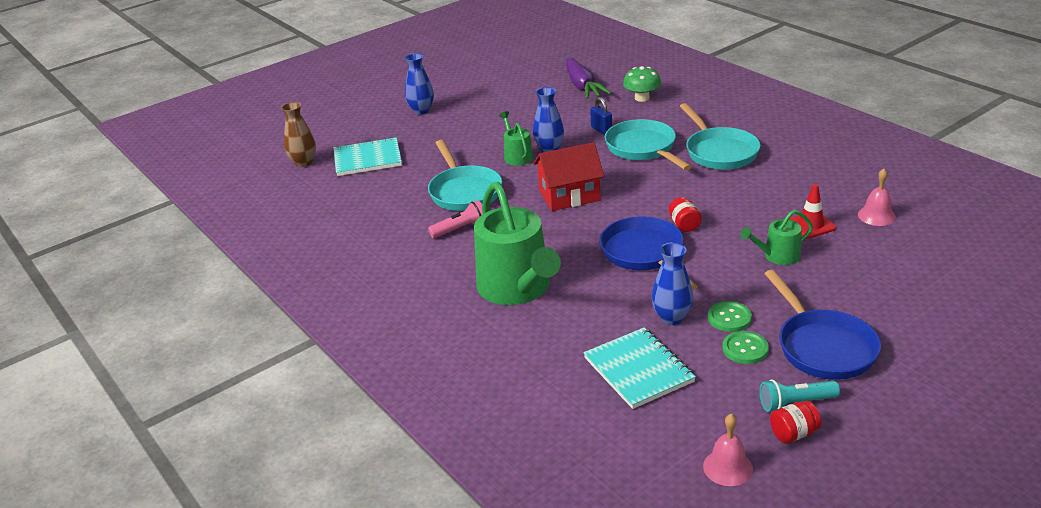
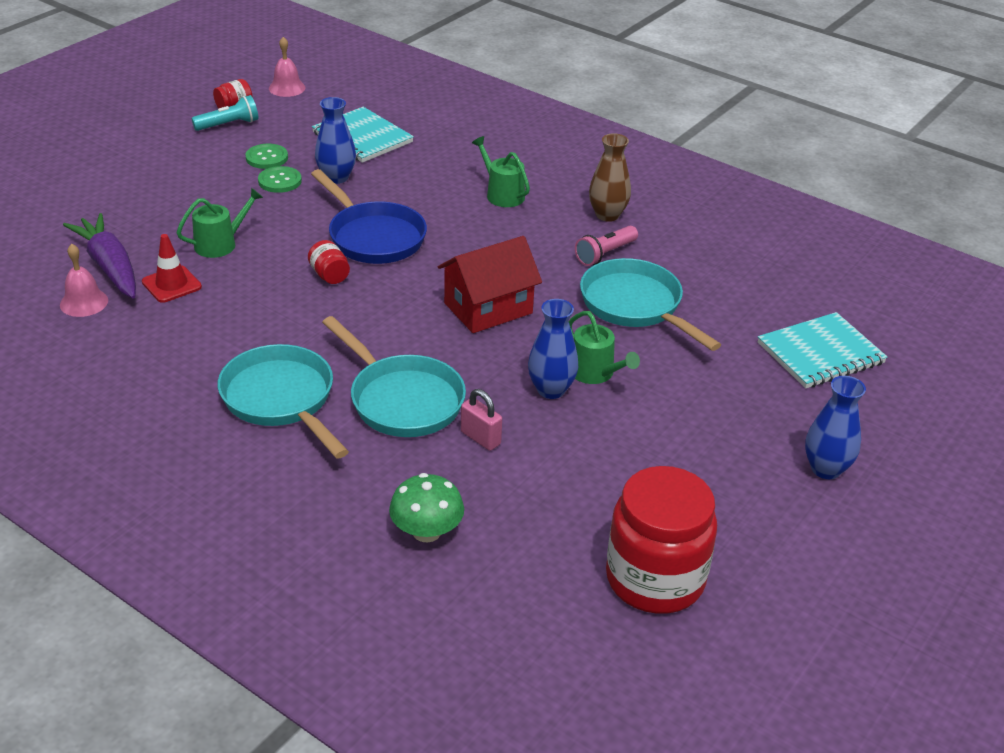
camera: 160 degrees right, 5 degrees up
brown vase [281,102,316,167] -> brown vase moved to [589,133,631,222]
green watering can [474,182,561,305] -> green watering can [472,136,530,207], size x0.48
purple carrot [566,58,611,99] -> purple carrot moved to [63,213,136,299]
blue padlock [590,97,612,135] -> pink padlock [461,389,502,451]
blue pan [764,270,881,380] -> none
none -> red jar [606,466,717,614]

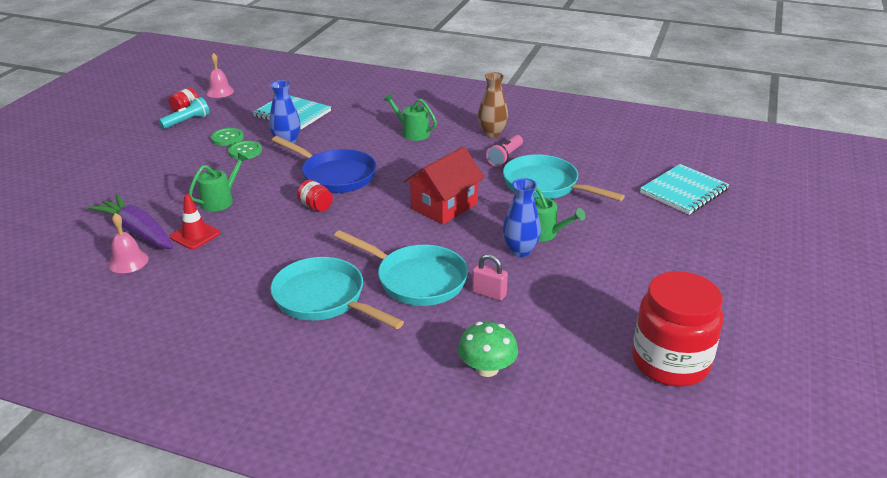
camera: 15 degrees left, 5 degrees down
blue vase [805,376,866,479] -> none

